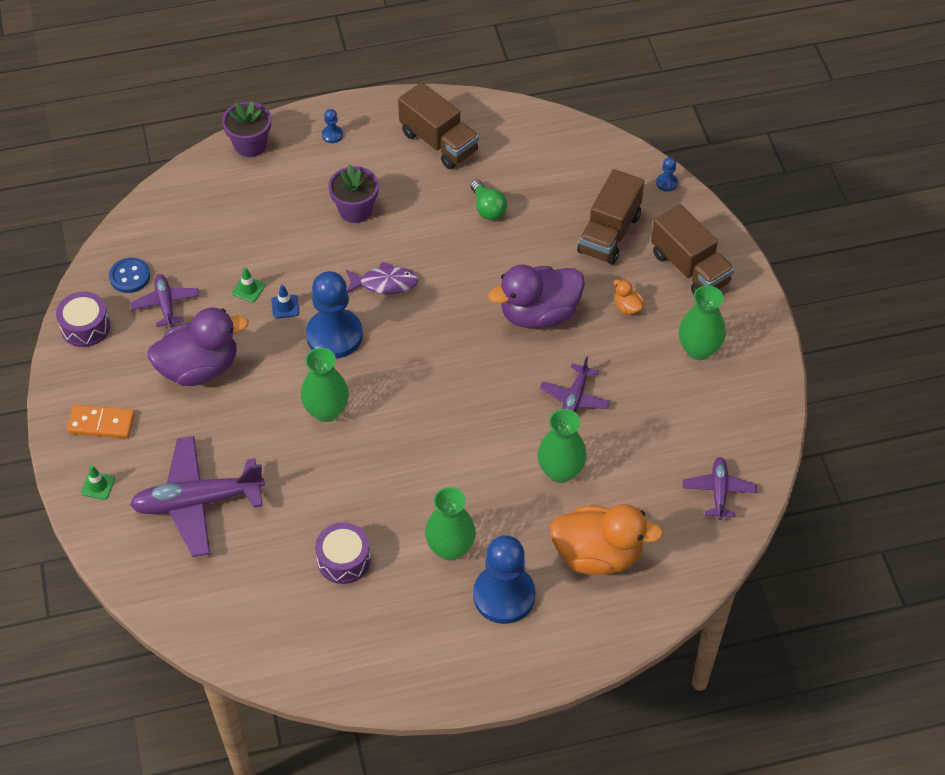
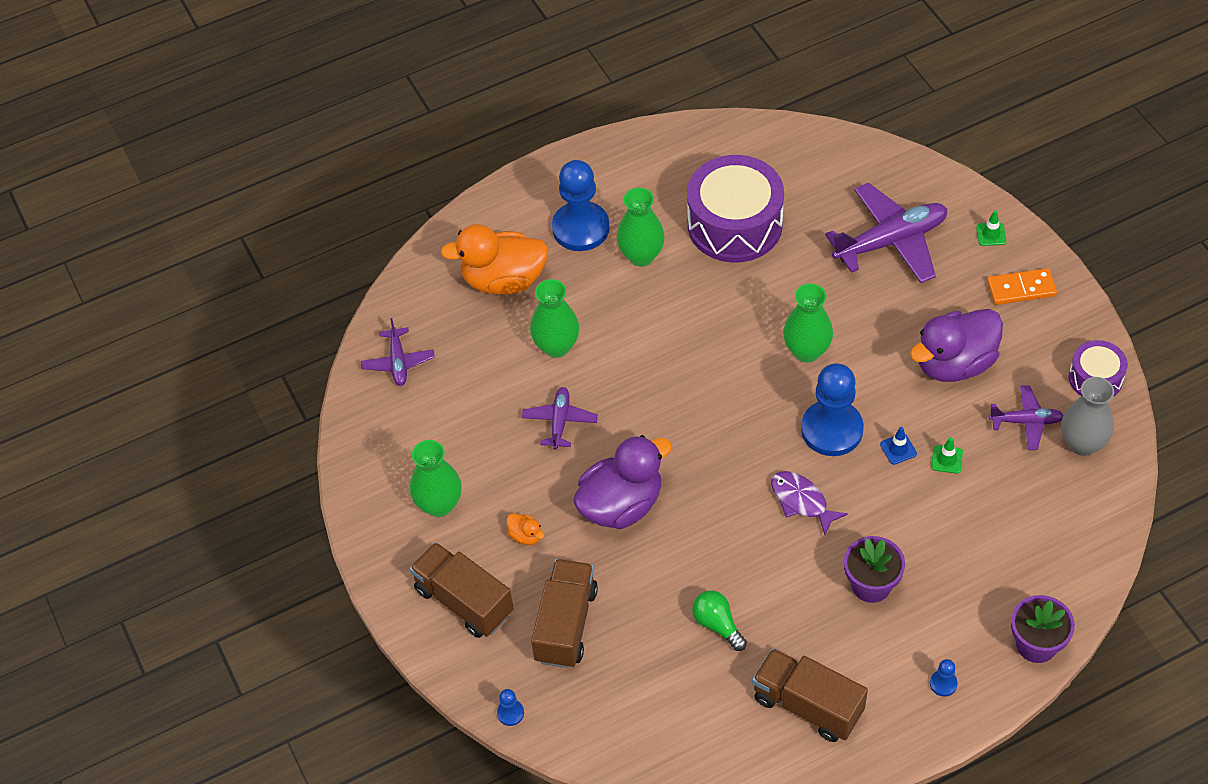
camera: 170 degrees right, 0 degrees up
blue button [109,258,150,293] -> grey vase [1061,377,1114,456]
purple plane [130,274,199,328] -> purple plane turned 60 degrees counterclockwise [989,385,1063,450]
purple drum [315,522,371,584] -> purple drum [687,155,784,263], size x1.90
purple fish [346,261,418,294] -> purple fish turned 60 degrees clockwise [771,471,848,535]

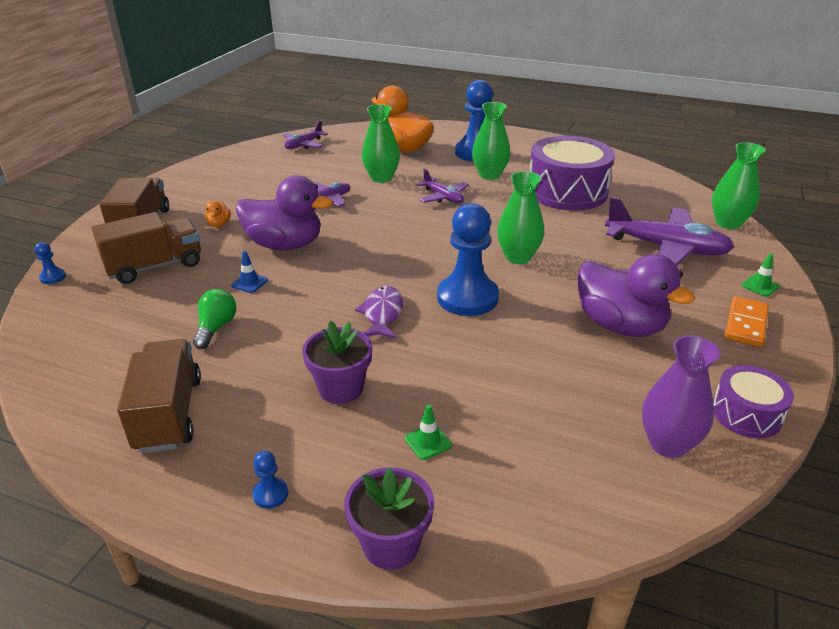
camera: 45 degrees right, 20 degrees down
green vase [410,440,462,517] -> green vase moved to [712,142,766,229]
blue traffic cone [880,427,917,465] -> blue traffic cone moved to [231,251,268,293]
purple duck [910,309,1003,382] -> purple duck turned 150 degrees counterclockwise [578,254,695,337]
green traffic cone [931,437,963,474] -> green traffic cone moved to [405,405,452,460]
orange domino [987,268,1057,305] -> orange domino turned 75 degrees clockwise [725,296,769,347]
purple plane [989,385,1063,450] -> purple plane moved to [417,168,469,203]
grey vase [1061,377,1114,456] -> purple vase [642,335,720,458]

